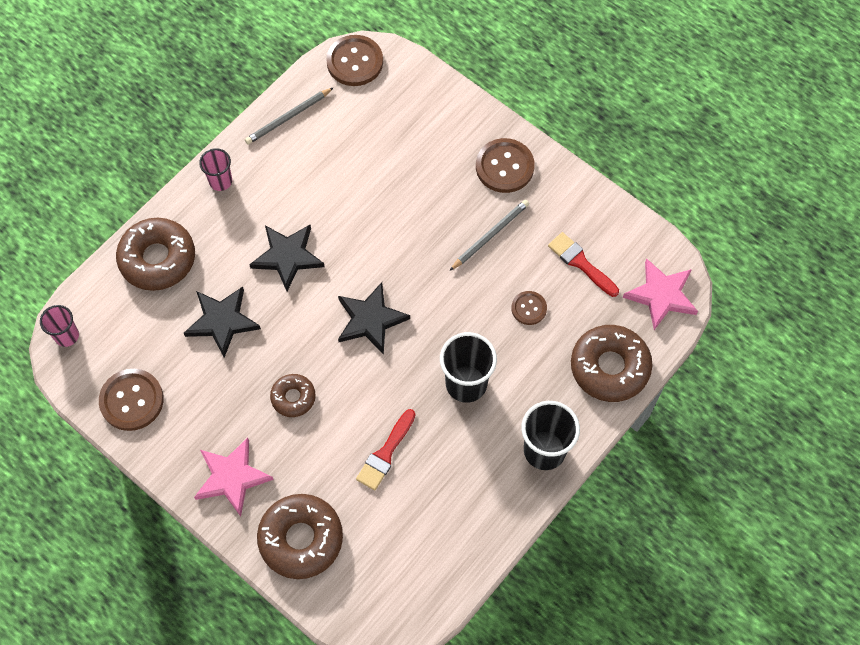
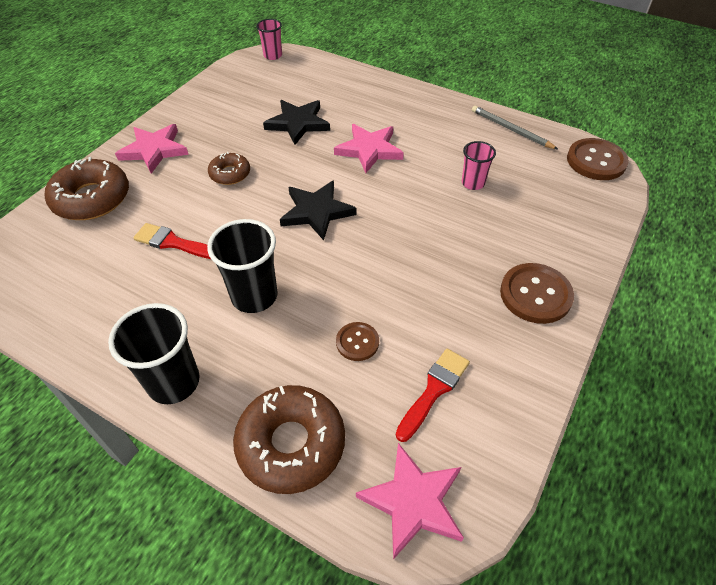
camera: 80 degrees right, 15 degrees down
brown button [99,369,164,431] -> none
brown donut [116,218,195,291] -> none
pink cup [199,148,232,191] -> pink cup moved to [462,141,496,190]
black star [249,225,325,291] -> pink star [334,124,404,173]
grey pencil [450,200,529,271] -> none

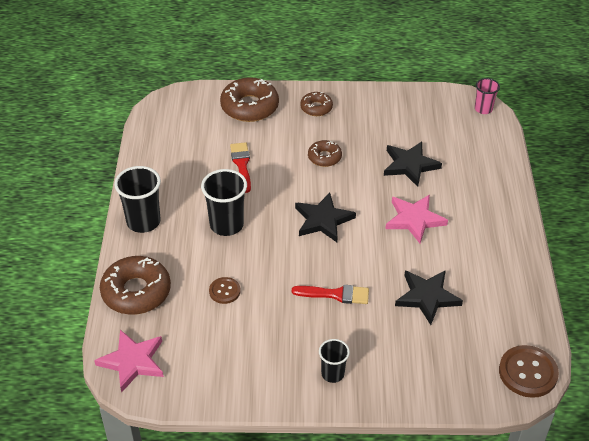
camera: 60 degrees right, 5 degrees down
pink star [115,124,189,174] -> brown donut [300,92,333,116]
red brush [396,349,470,442] -> red brush moved to [292,285,369,304]
pink cup [462,141,496,190] -> black star [395,270,463,325]
grey pencil [472,106,558,149] -> none
brown button [500,263,574,324] -> black cup [319,339,350,383]

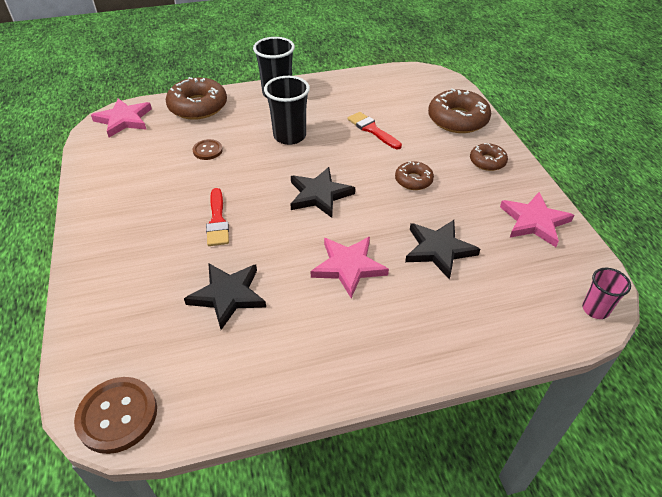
camera: 75 degrees right, 0 degrees up
red brush [230,142,251,193] -> red brush turned 105 degrees counterclockwise [348,112,402,149]
black cup [319,339,350,383] -> none
none -> pink star [500,192,574,247]

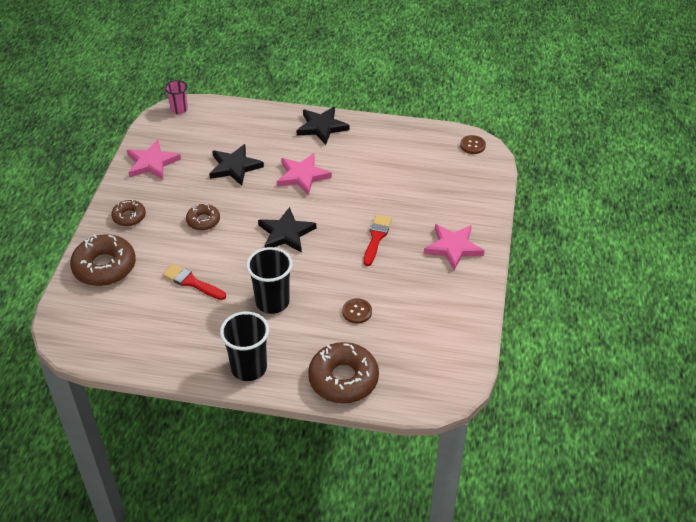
camera: 155 degrees left, 0 degrees up
brown button [74,377,157,454] -> brown button [460,135,486,154], size x0.58
pink star [91,98,152,138] -> pink star moved to [424,224,484,270]
black star [184,263,266,330] -> black star moved to [297,107,349,145]
red brush [348,112,402,149] -> red brush turned 135 degrees clockwise [162,264,226,300]

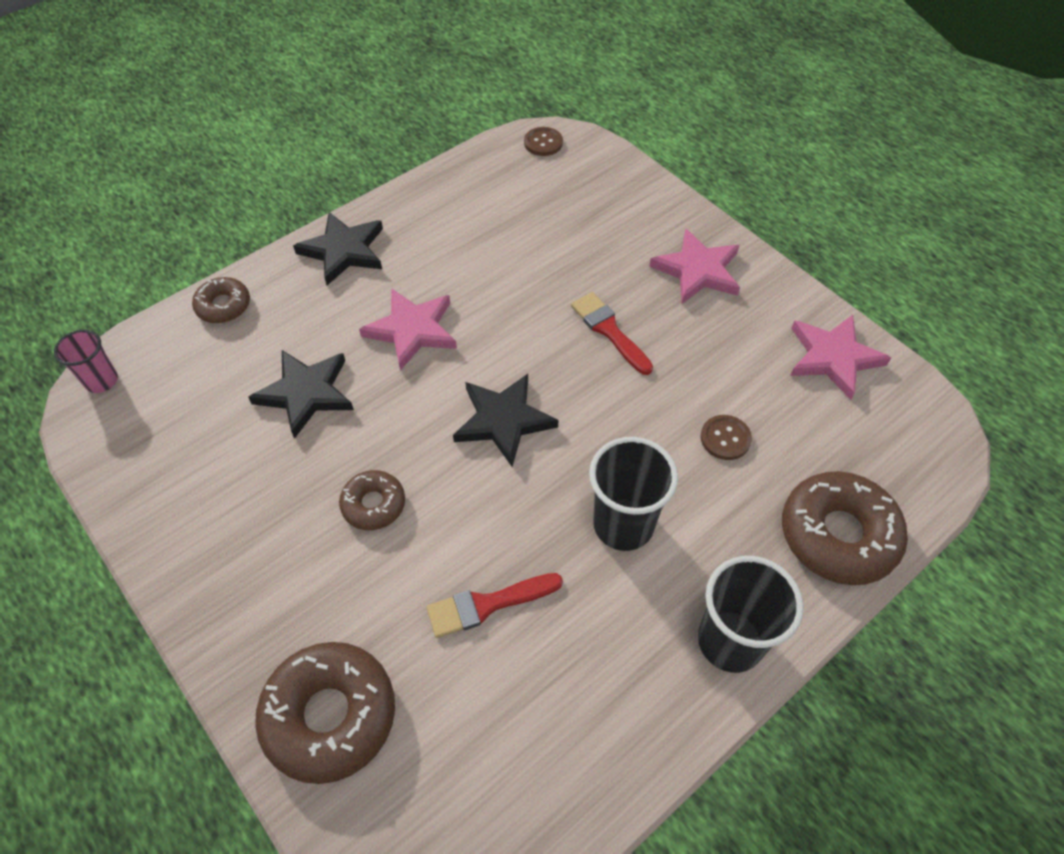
camera: 50 degrees left, 10 degrees up
brown donut [111,200,146,226] -> brown donut moved to [192,277,250,323]
pink star [127,140,181,180] -> pink star moved to [790,315,891,400]

